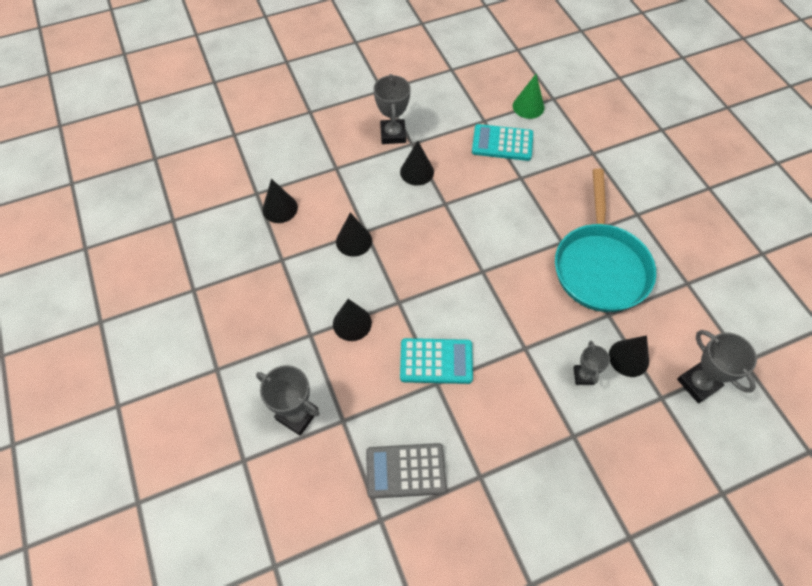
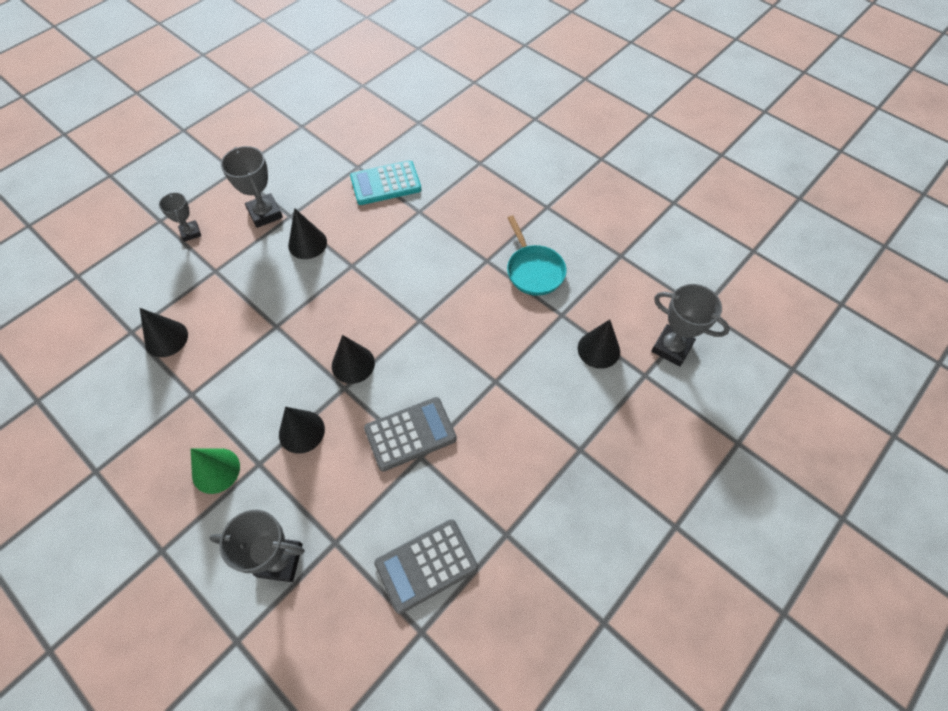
camera: 25 degrees left, 0 degrees up
black cone [336,212,372,257] -> black cone moved to [332,335,375,384]
turquoise calculator [400,338,473,384] -> grey calculator [364,397,457,472]
green cone [513,74,545,119] -> green cone moved to [191,448,240,494]
turquoise pan [555,168,656,312] -> turquoise pan [507,216,566,296], size x0.56
grey trophy [574,341,610,385] -> grey trophy moved to [159,192,201,242]

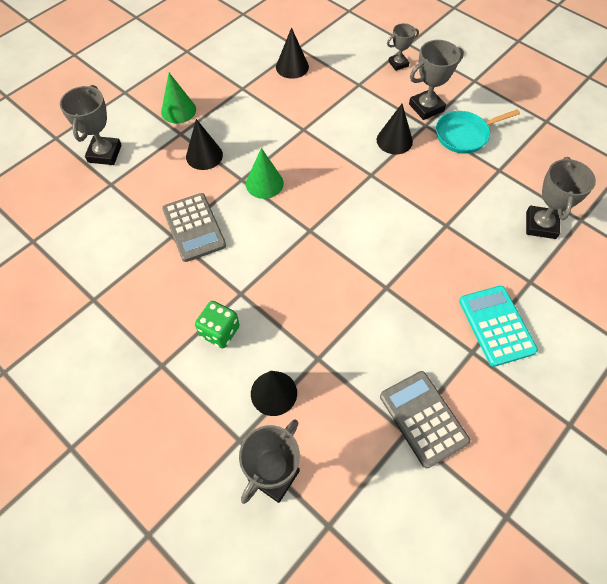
camera: 90 degrees right, 0 degrees up
black cone [332,335,375,384] -> green cone [246,148,284,199]
turquoise calculator [350,160,421,205] -> turquoise calculator moved to [459,286,538,367]
grey calculator [374,519,478,614] -> grey calculator moved to [380,371,470,468]
turquoise pan [507,216,566,296] -> turquoise pan moved to [436,109,520,154]
none -> green dice [195,301,240,348]
none -> grey trophy [526,157,596,239]

